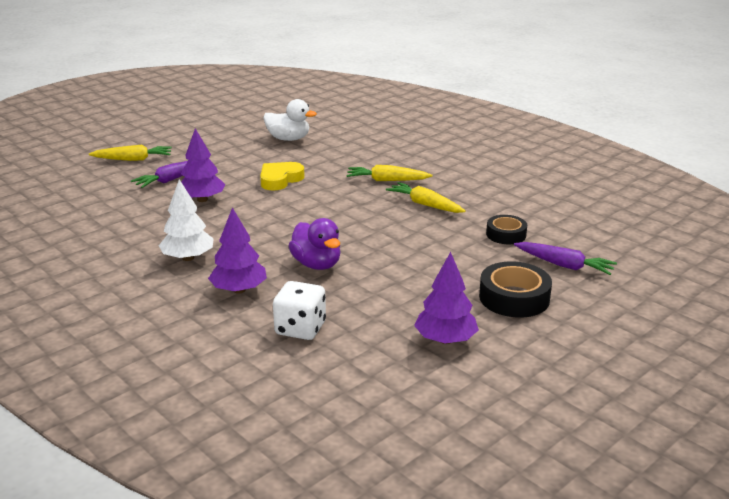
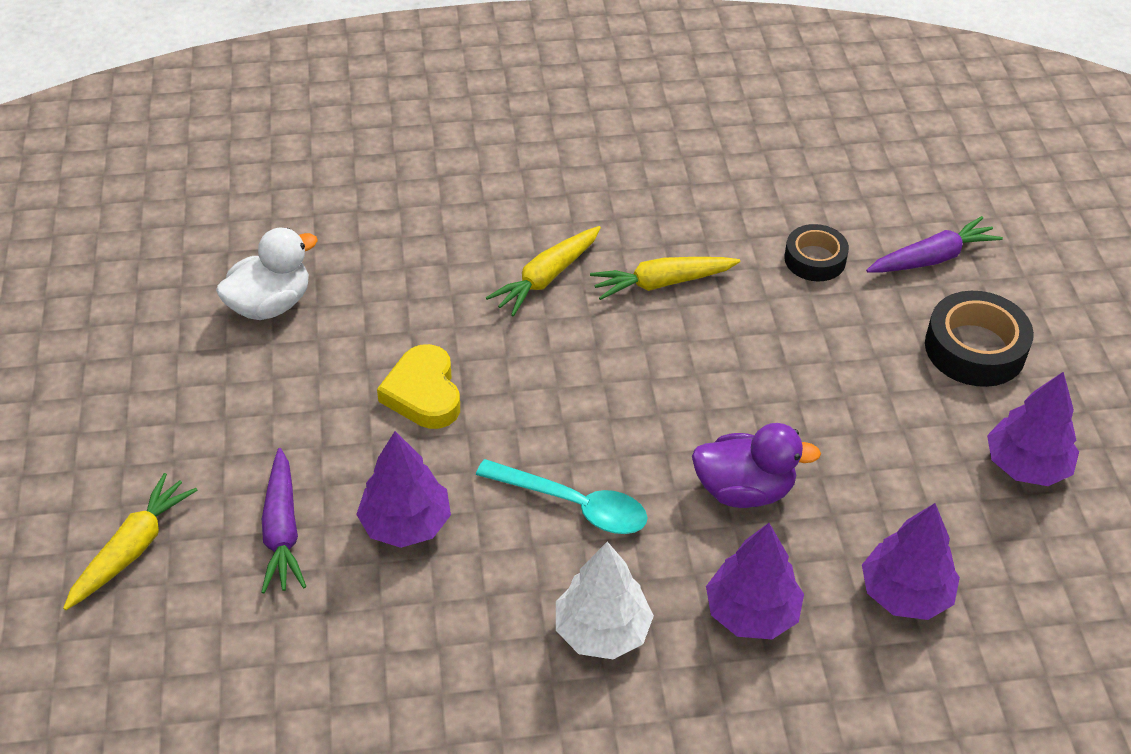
camera: 55 degrees left, 20 degrees up
white dice [273,281,326,340] -> purple tree [862,503,960,620]
none -> turquoise spoon [476,459,648,534]

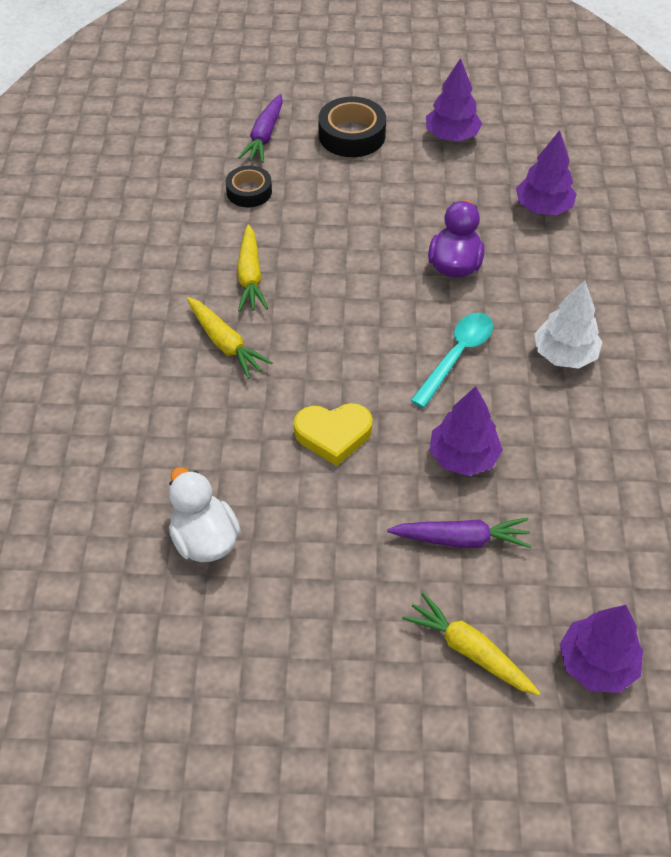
camera: 80 degrees left, 5 degrees up
purple tree [706,523,804,639] -> purple tree moved to [559,605,643,693]
purple carrot [866,216,1003,273] -> purple carrot turned 150 degrees counterclockwise [238,94,283,163]

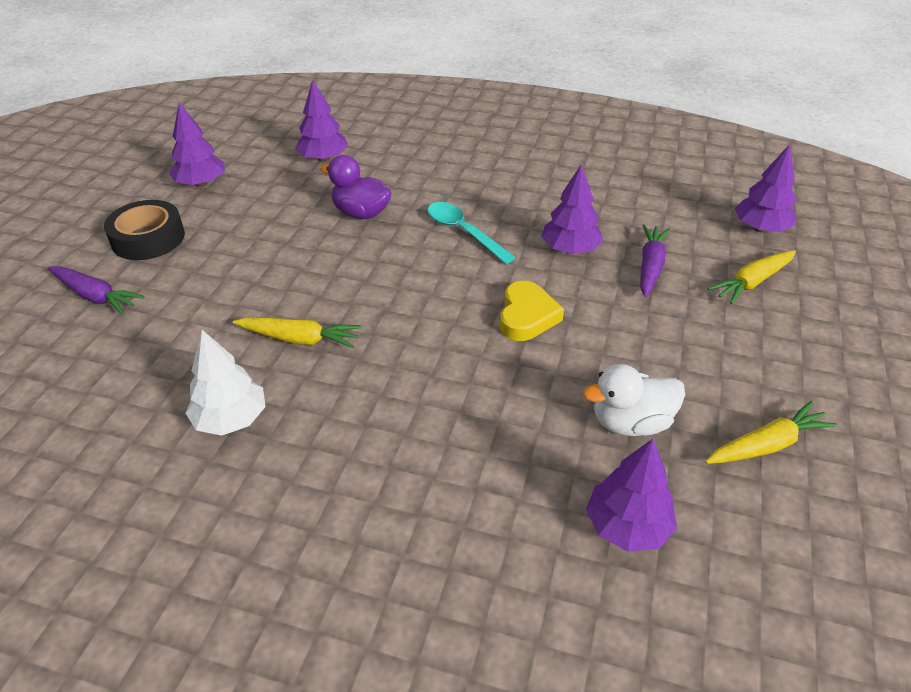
camera: 75 degrees left, 10 degrees down
yellow carrot [187,297,273,379] -> yellow carrot moved to [705,401,837,464]
black tape [226,165,272,208] -> none
white tree [534,281,602,369] -> white tree moved to [186,330,266,436]
none -> purple tree [586,439,677,552]

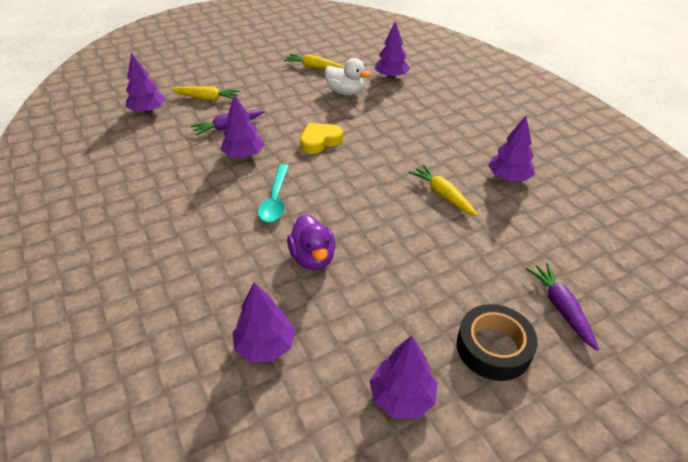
camera: 135 degrees left, 0 degrees up
white tree [186,330,266,436] -> purple tree [488,116,535,181]

